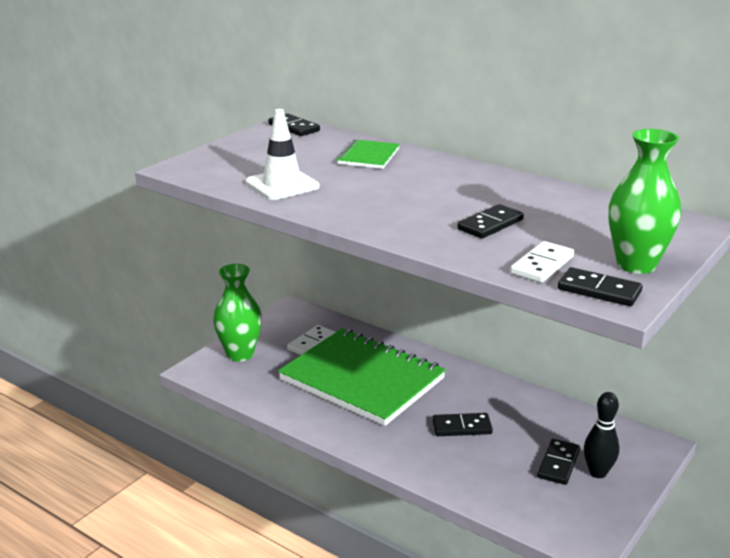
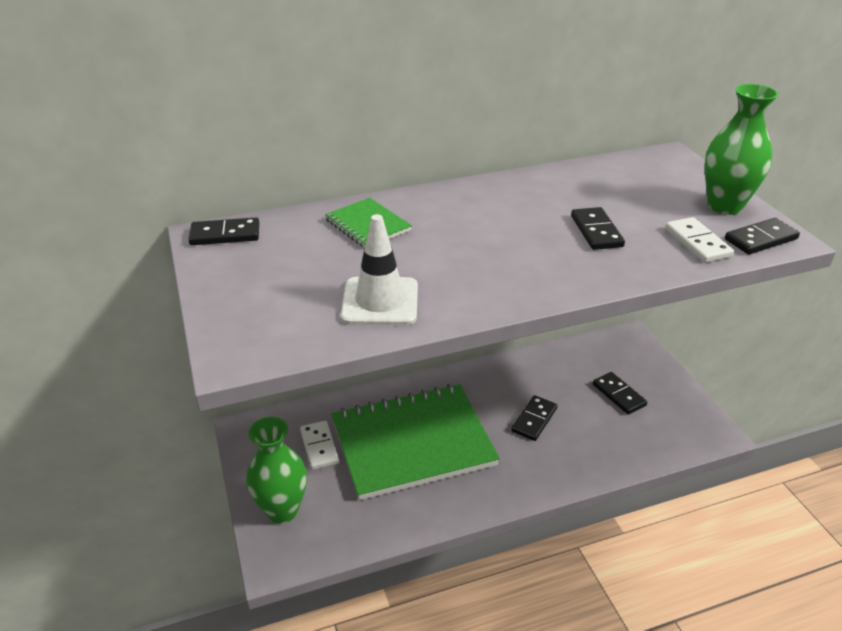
camera: 55 degrees left, 10 degrees up
black bowling pin [584,392,619,478] -> none

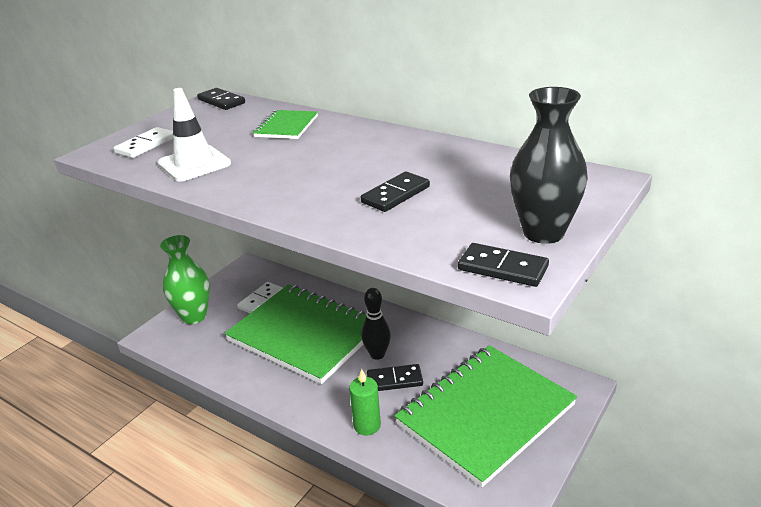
camera: 55 degrees right, 5 degrees down
black domino [593,372,647,415] -> green notebook [394,345,577,487]
white domino [665,217,734,263] -> white domino moved to [114,127,174,158]
green vase [704,84,779,215] -> black vase [510,87,588,244]
none -> green candle [349,369,381,435]
none -> black bowling pin [361,288,391,360]

